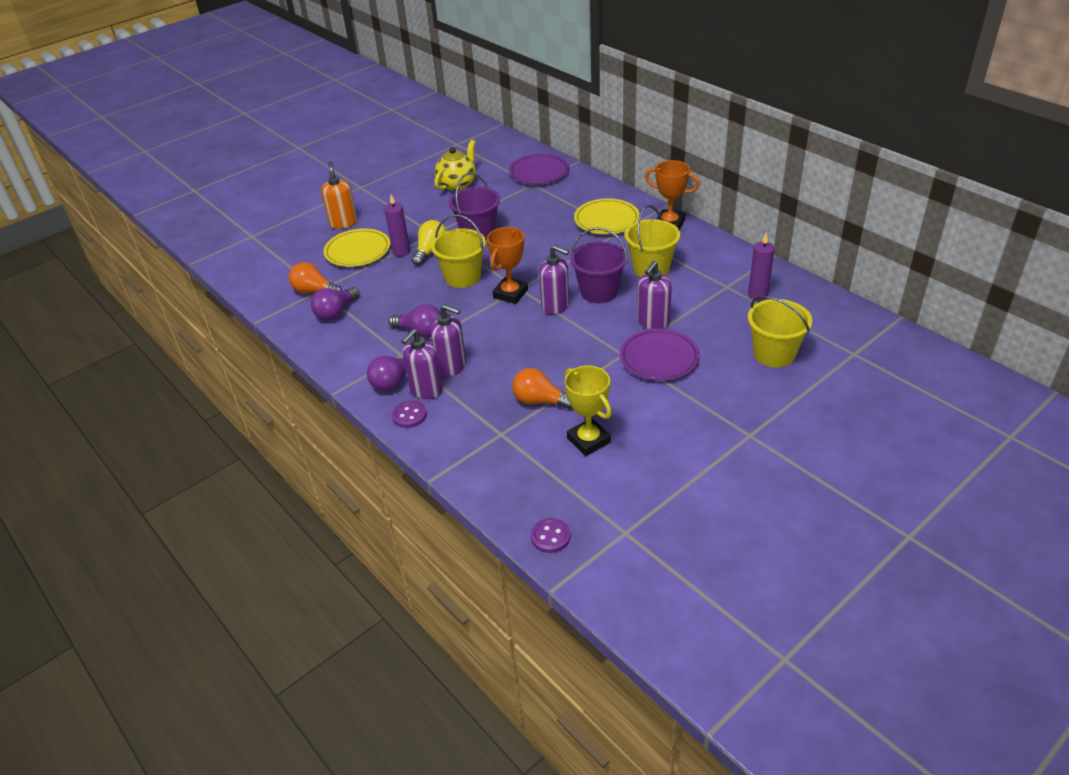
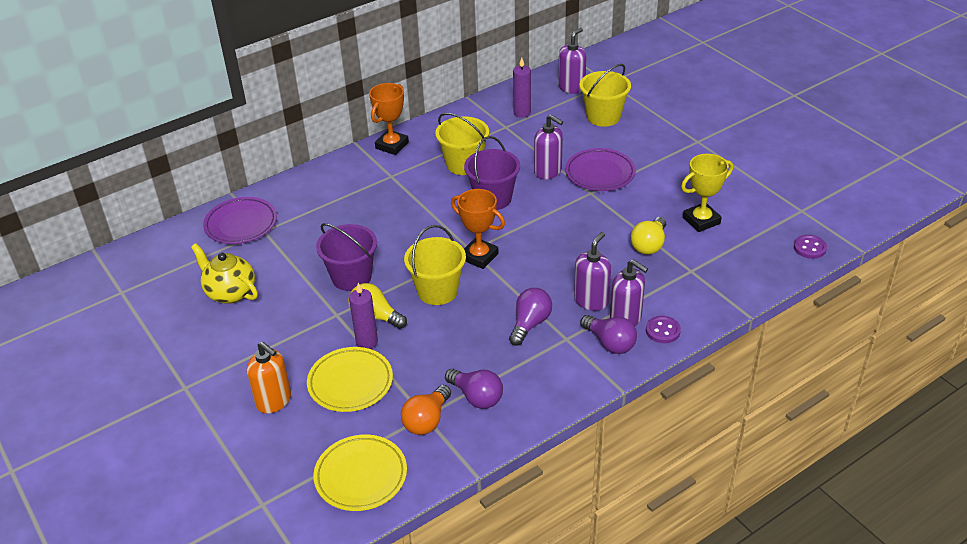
camera: 85 degrees left, 0 degrees up
orange soap dispenser [321,161,357,229] -> orange soap dispenser turned 135 degrees counterclockwise [247,342,291,414]
orange light bulb [512,368,572,409] -> yellow light bulb [631,217,666,255]
purple soap dispenser [539,245,569,315] -> purple soap dispenser moved to [558,28,587,94]
yellow plate [574,198,640,235] -> yellow plate moved to [313,435,407,511]

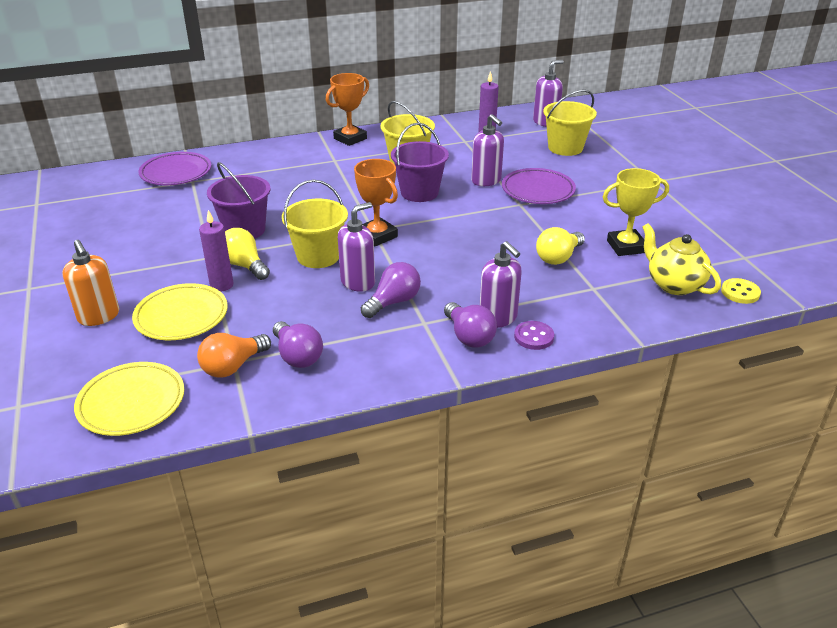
camera: 15 degrees right, 5 degrees down
yellow teapot [191,243,258,304] -> yellow teapot moved to [642,223,721,295]
purple soap dispenser [574,232,611,311] -> purple soap dispenser moved to [338,202,375,292]
purple button [794,235,827,259] -> yellow button [721,278,761,304]

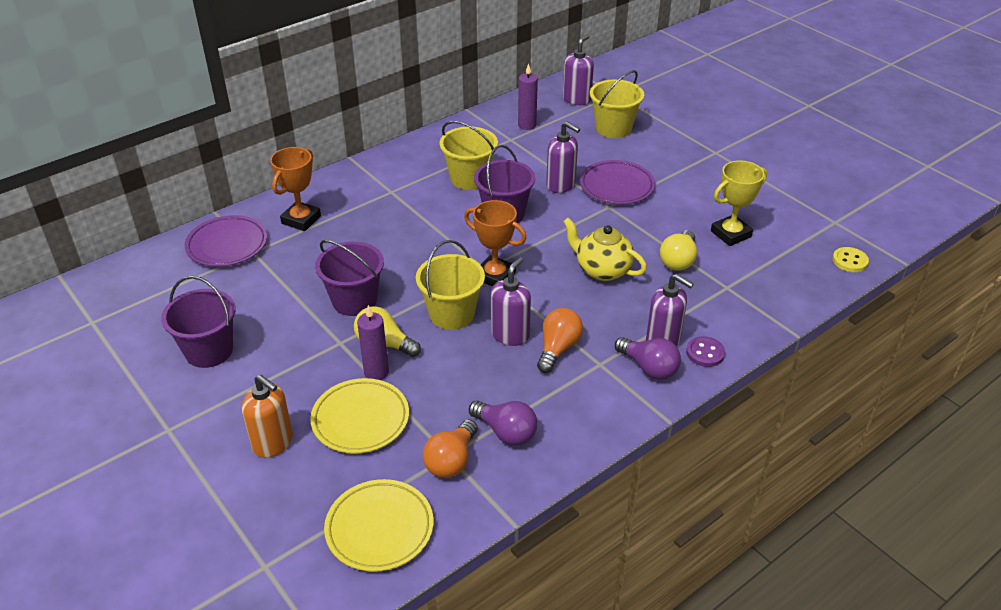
camera: 20 degrees left, 5 degrees up
orange trophy [326,73,369,146] -> orange trophy moved to [270,147,321,231]
purple light bulb [361,262,421,318] -> orange light bulb [537,308,583,373]
yellow teapot [642,223,721,295] -> yellow teapot moved to [563,218,647,281]
none -> purple bucket [161,276,236,368]

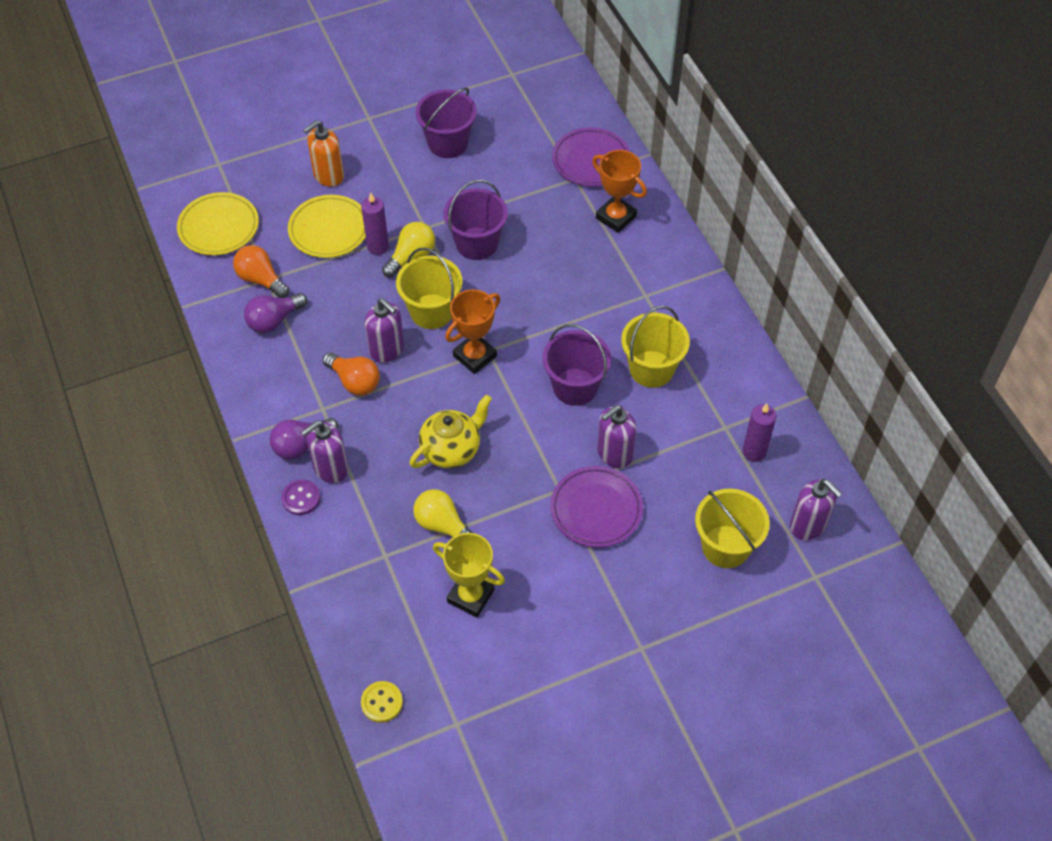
camera: 105 degrees right, 15 degrees up
yellow trophy [711,161,767,246] -> yellow trophy turned 45 degrees counterclockwise [433,533,505,617]

